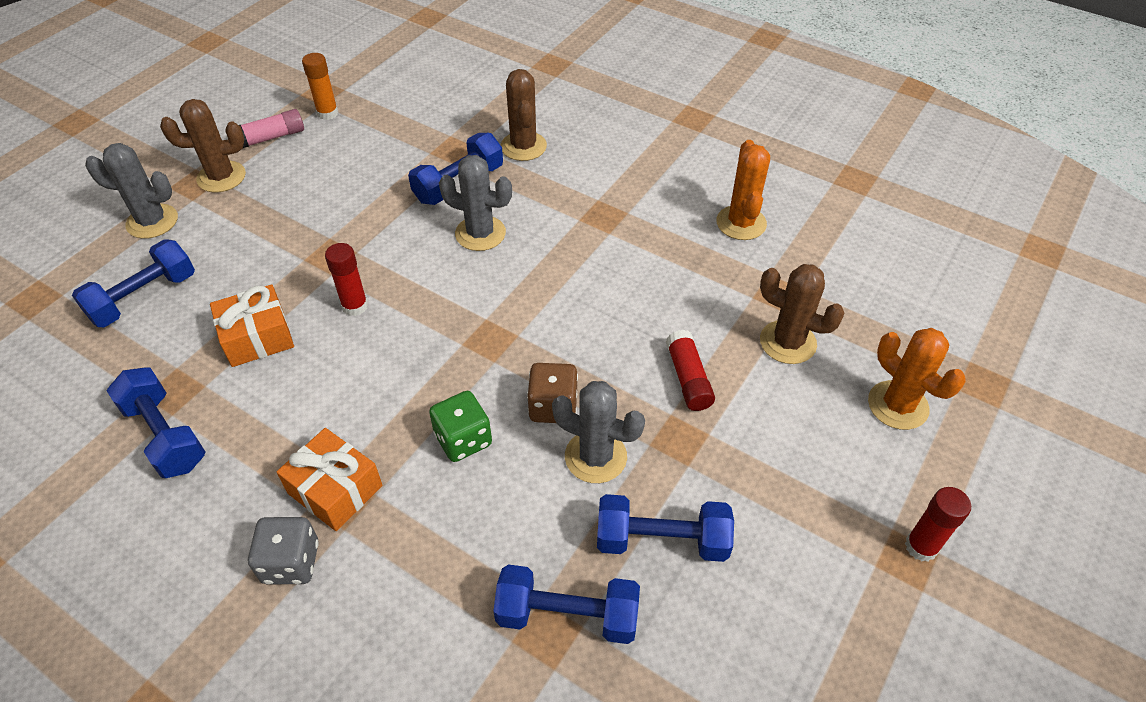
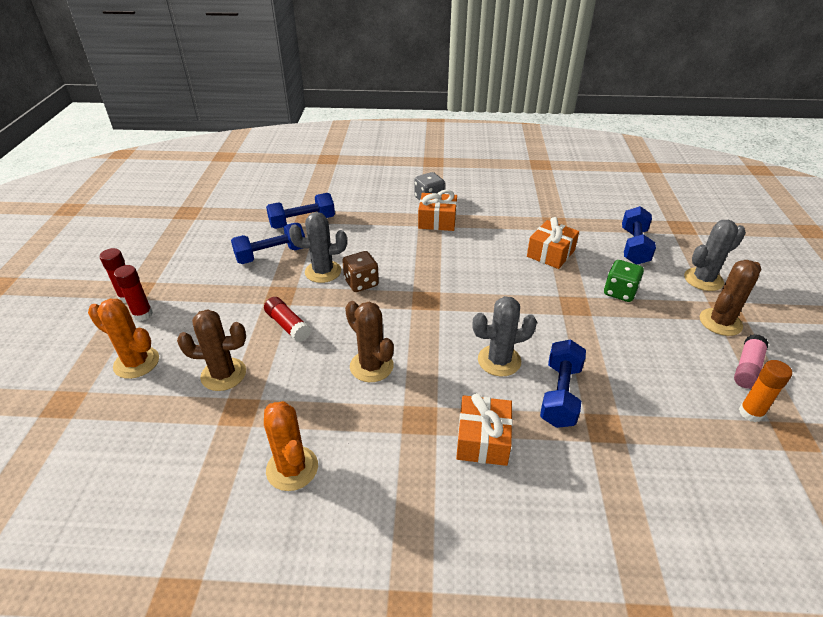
camera: 150 degrees right, 10 degrees down
blue dumbbell [107,367,205,478] -> none
red glue stick [325,243,368,316] -> red glue stick moved to [114,265,153,321]
green dice [429,391,492,462] -> green dice moved to [604,260,644,302]
brown cactus [501,69,547,161] -> brown cactus moved to [345,301,394,382]
none -> orange gift [456,393,513,466]

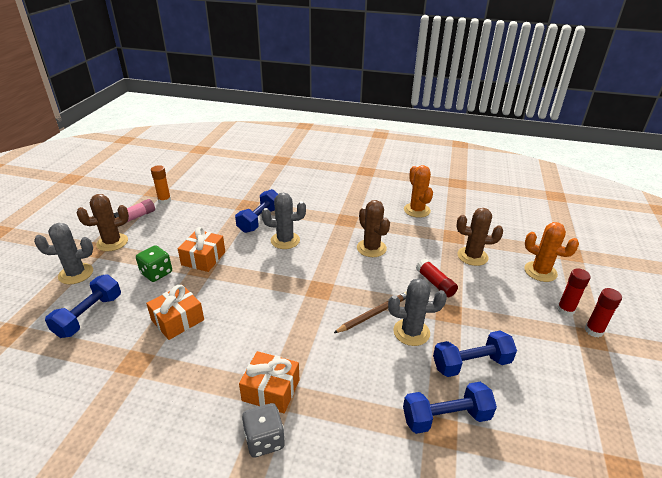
camera: 170 degrees left, 5 degrees down
brown dice [342,251,379,292] -> brown pencil [334,291,407,333]
orange gift [456,393,513,466] -> orange gift moved to [178,227,225,272]

